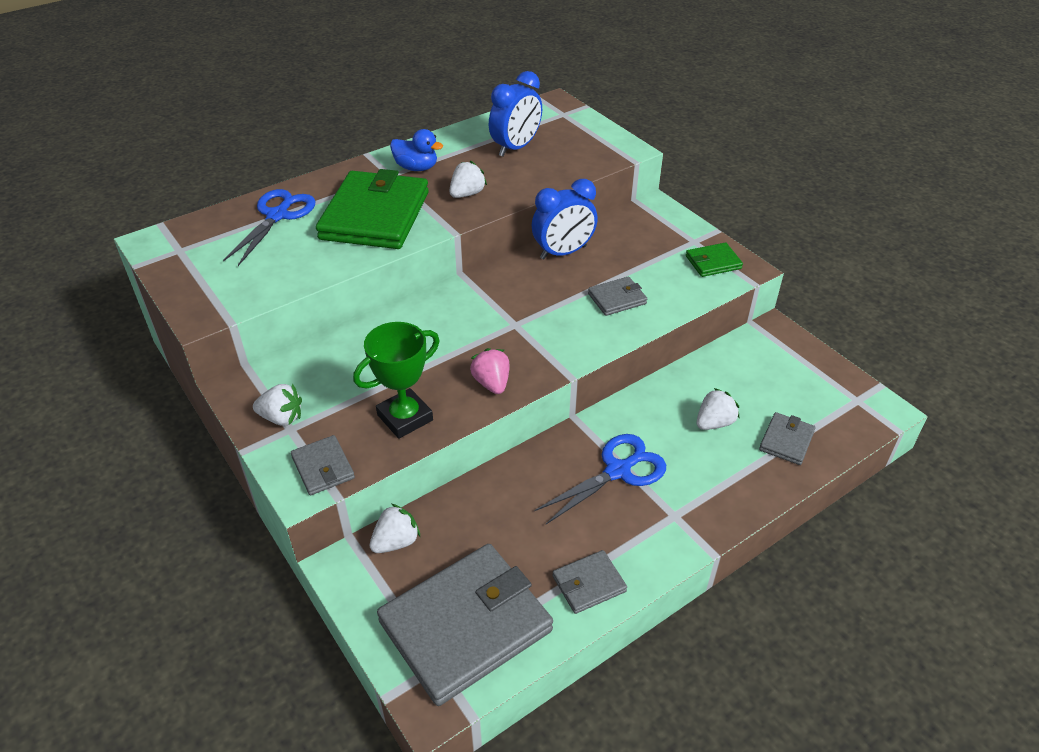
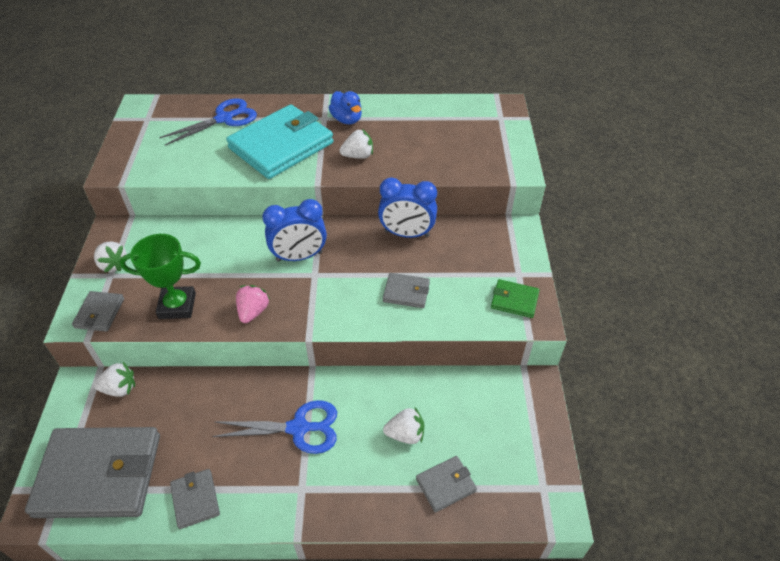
camera: 35 degrees right, 5 degrees up
green wallet [316,169,429,249] -> turquoise wallet [226,104,333,179]
blue clock [489,71,542,156] -> blue clock moved to [263,199,327,262]
grey wallet [552,550,627,614] -> grey wallet turned 60 degrees clockwise [170,469,220,529]

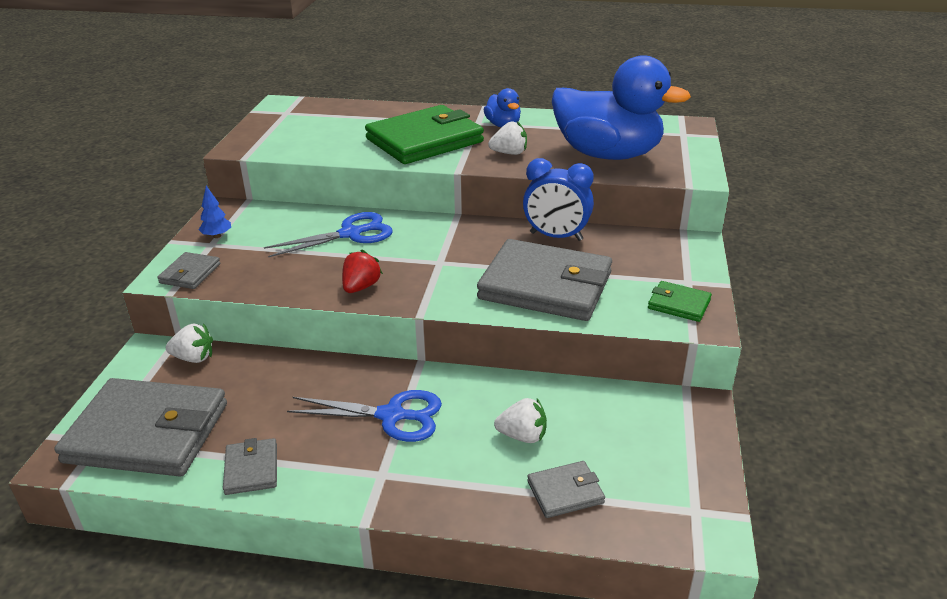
camera: 10 degrees right, 15 degrees down
white strawberry [94,241,128,273] -> blue tree [199,186,231,238]
green trophy [120,234,201,319] -> none
blue scissors [159,98,257,145] -> blue scissors moved to [264,212,392,257]
turquoise wallet [226,104,333,179] -> green wallet [365,105,484,164]
pink strawberry [236,285,270,323] -> red strawberry [342,249,383,293]
blue clock [263,199,327,262] -> none
grey wallet [383,273,430,308] -> grey wallet [477,239,612,321], size x2.23
none -> blue duck [552,55,691,160]

